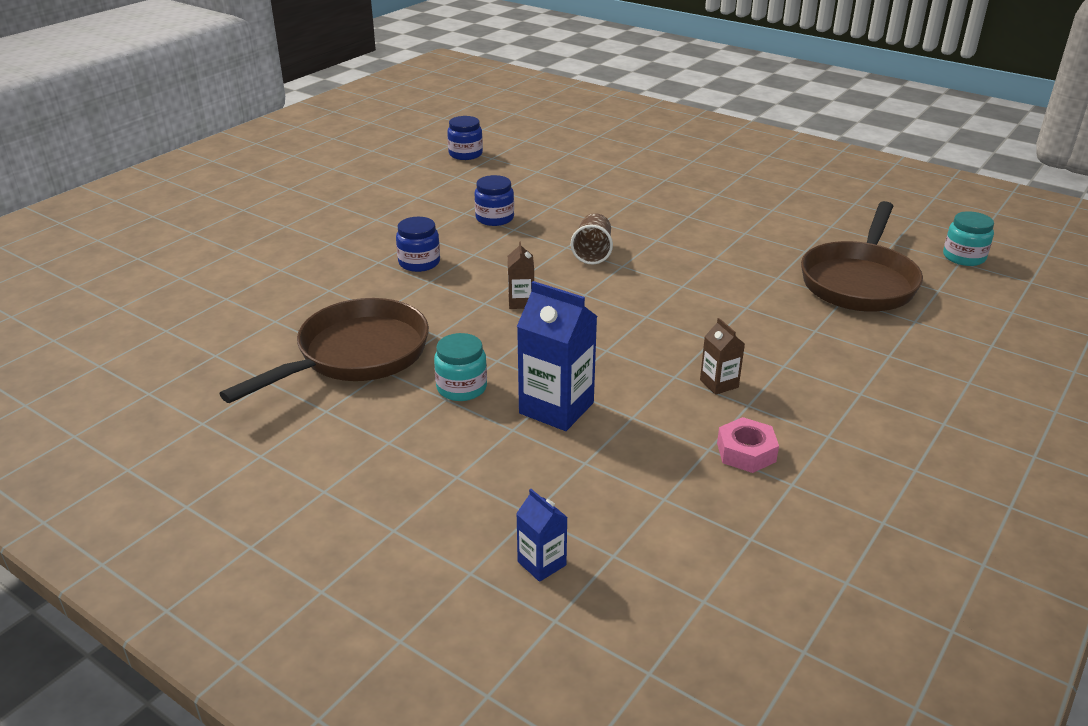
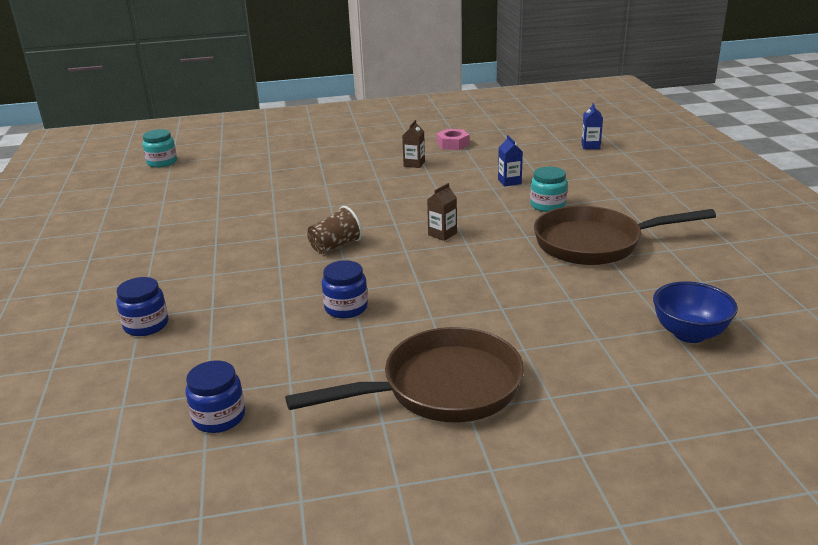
camera: 135 degrees left, 5 degrees down
blue jar [396,217,440,272] -> blue jar moved to [116,277,169,336]
blue carton [517,281,597,431] -> blue carton [498,135,523,186], size x0.53
brown pan [801,201,923,312] -> brown pan moved to [285,327,524,422]
none -> blue bowl [653,281,738,343]

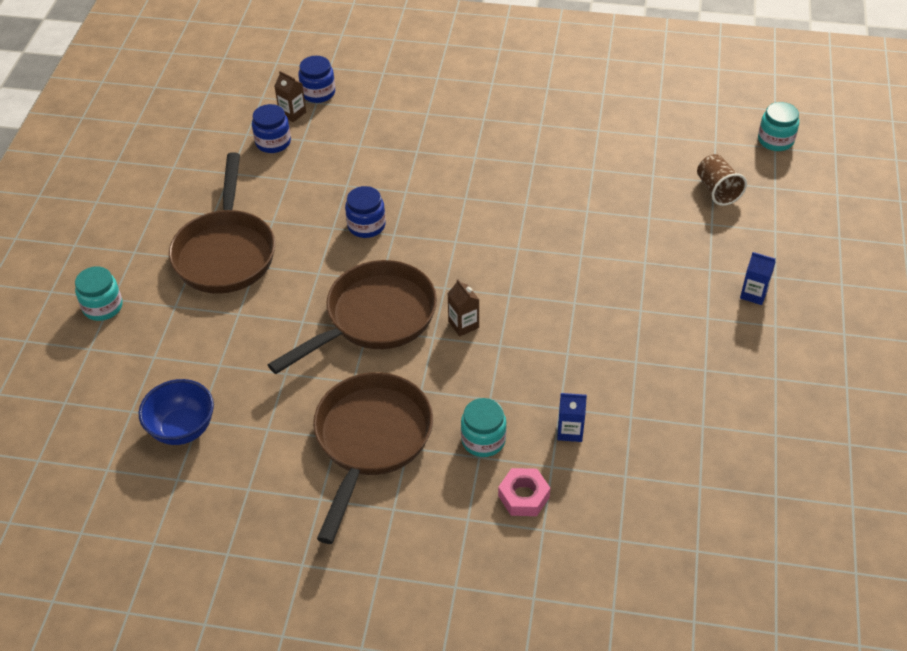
camera: 110 degrees right, 20 degrees up
blue jar [116,277,169,336] -> blue jar moved to [298,56,335,103]
brown cup [307,206,362,254] -> brown cup moved to [697,154,747,206]
brown carton [402,120,425,168] -> brown carton moved to [274,71,306,122]
pink nut [437,129,469,150] -> pink nut moved to [498,468,550,516]
blue carton [581,103,603,149] -> blue carton moved to [740,252,776,305]
none -> turquoise jar [75,266,123,321]
none -> brown pan [268,260,437,374]

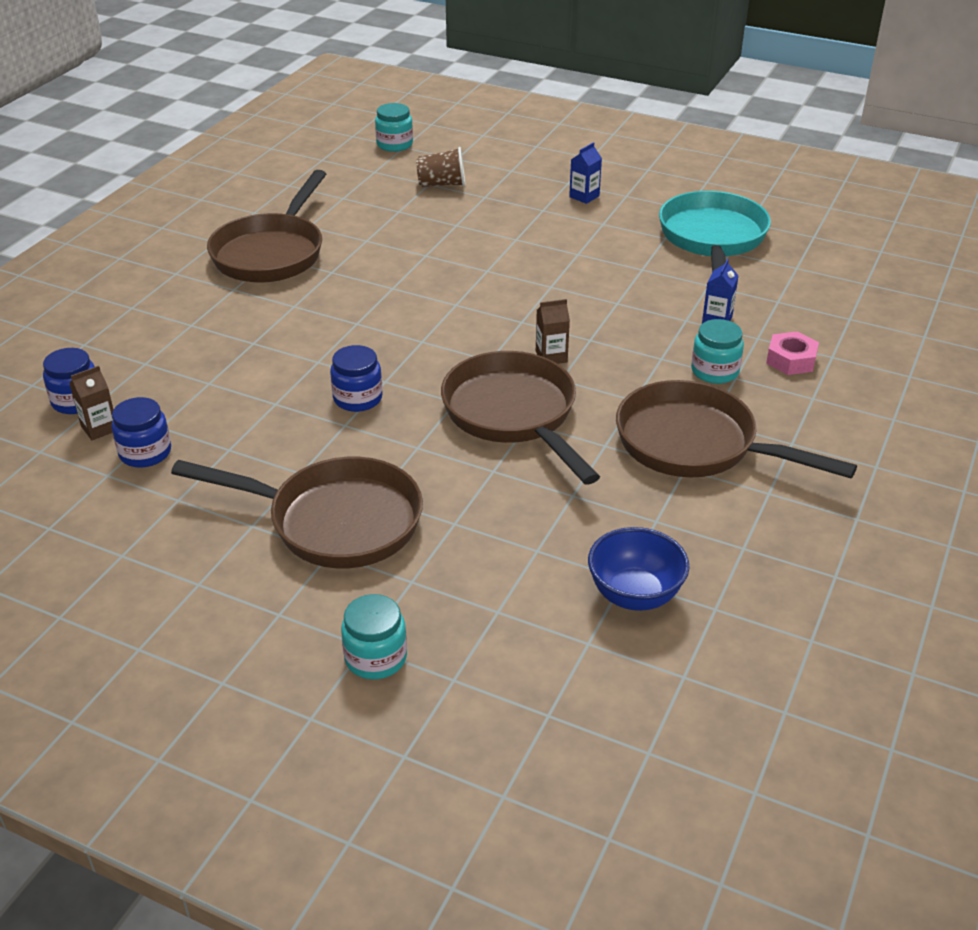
camera: 75 degrees left, 10 degrees down
none -> brown pan [207,170,326,283]
none -> turquoise pan [659,191,771,272]

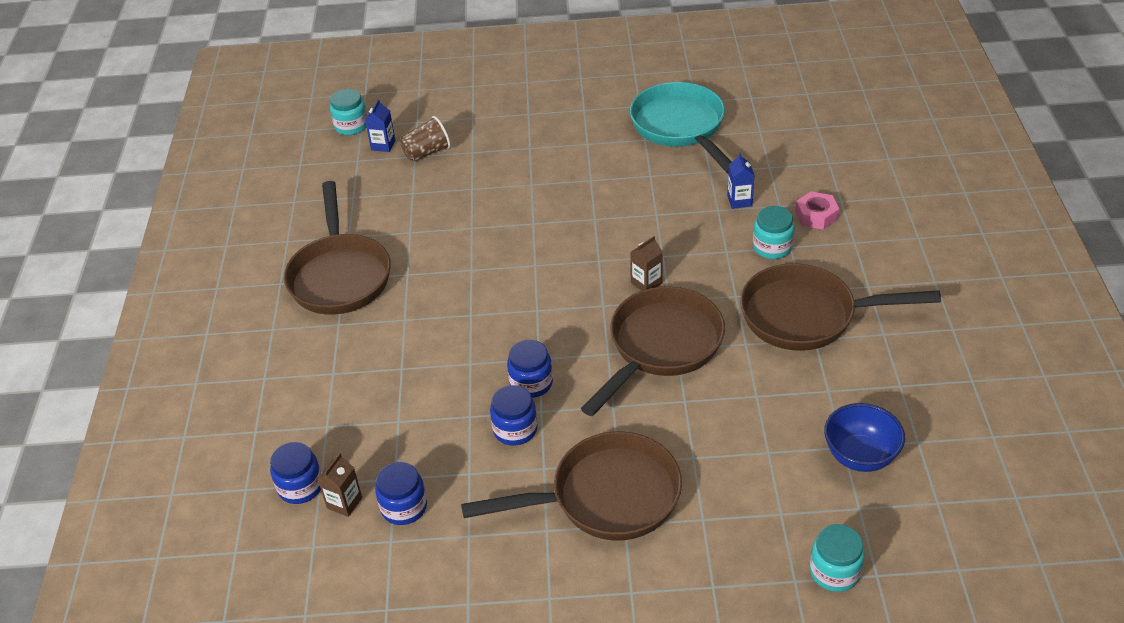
camera: 25 degrees left, 5 degrees up
turquoise jar [341,594,407,680] -> turquoise jar moved to [810,524,865,592]
brown pan [441,351,600,485] -> brown pan turned 90 degrees clockwise [581,286,725,416]
blue carton [569,142,602,204] -> blue carton moved to [365,99,395,152]
none -> blue jar [490,385,538,446]

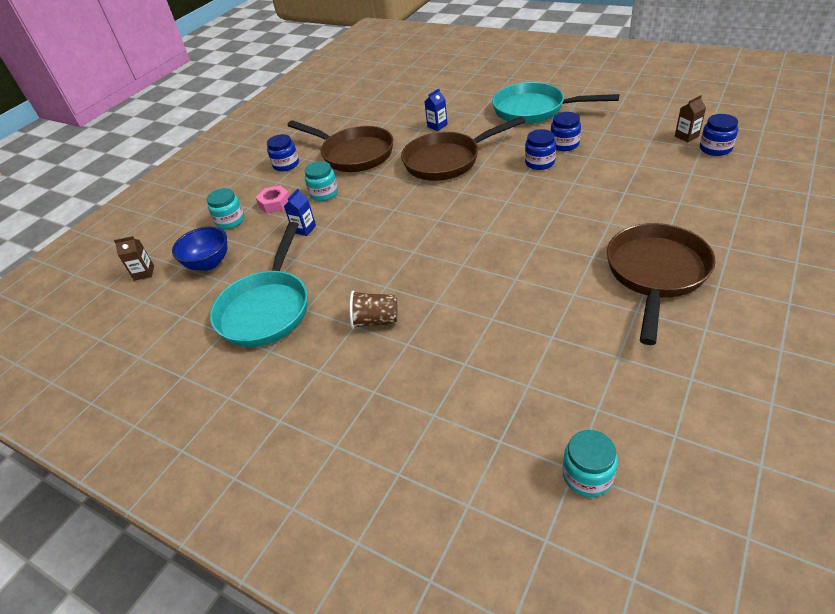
camera: 145 degrees left, 0 degrees up
blue carton [365,99,395,152] -> blue carton moved to [425,89,448,131]
blue jar [375,462,427,525] -> blue jar moved to [267,134,299,171]
brown cup [400,116,451,162] -> brown cup moved to [350,290,397,329]
brown pan [461,431,682,540] -> turquoise pan [492,82,619,124]
brown carton [630,236,663,291] -> brown carton moved to [114,236,154,281]
turquoise jar [810,524,865,592] -> turquoise jar moved to [207,188,245,229]
blue bowl [824,403,905,472] -> blue bowl moved to [172,226,227,271]

